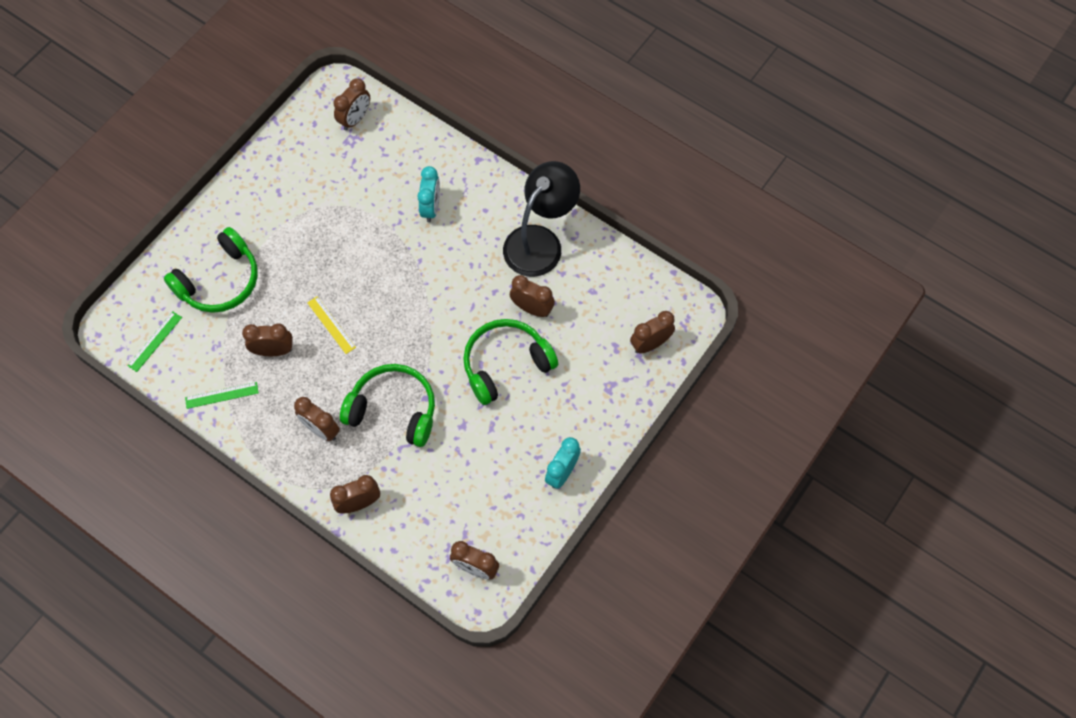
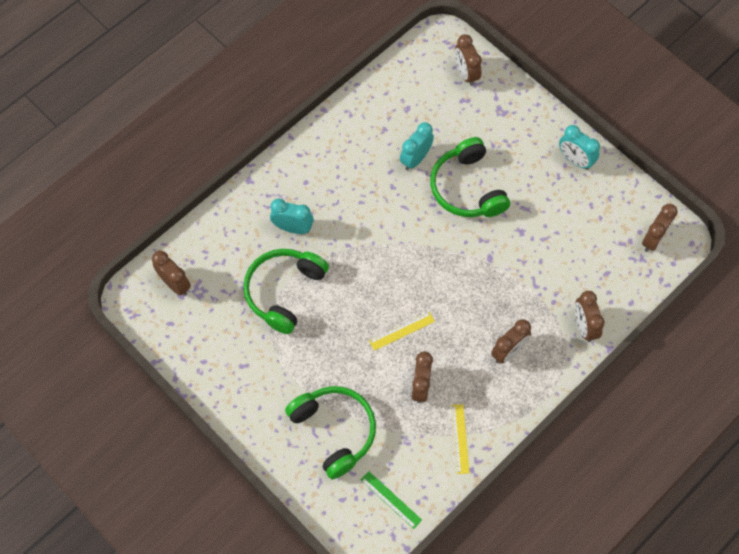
camera: 80 degrees left, 0 degrees up
green ruler [185,382,259,409] -> yellow ruler [451,404,470,474]
green headphones [340,364,435,447] -> green headphones moved to [243,249,329,334]
black lamp [503,161,580,277] -> none
brown clock [510,275,555,317] -> turquoise clock [400,122,434,170]

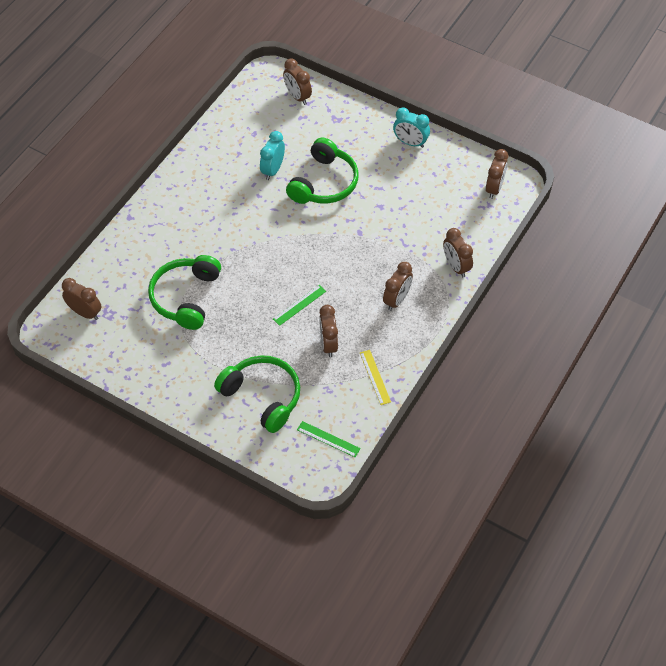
camera: 15 degrees left, 10 degrees down
turquoise clock [270,199,314,234] -> none
yellow ruler [369,312,435,351] -> green ruler [273,285,326,326]
green headphones [430,137,510,217] -> green headphones turned 120 degrees counterclockwise [286,138,359,204]

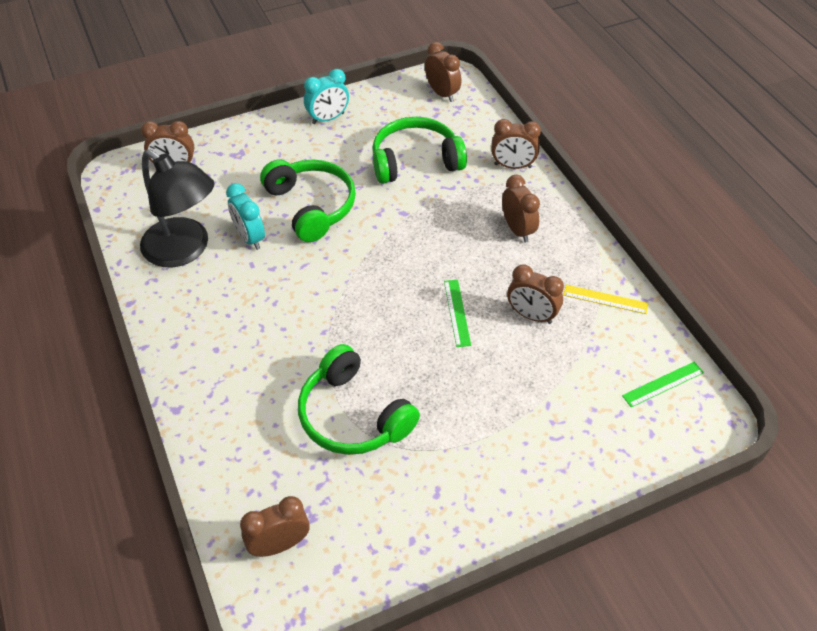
camera: 55 degrees left, 5 degrees down
green headphones [214,355,300,433] -> green headphones moved to [373,117,467,184]
none -> black lamp [140,150,215,267]

